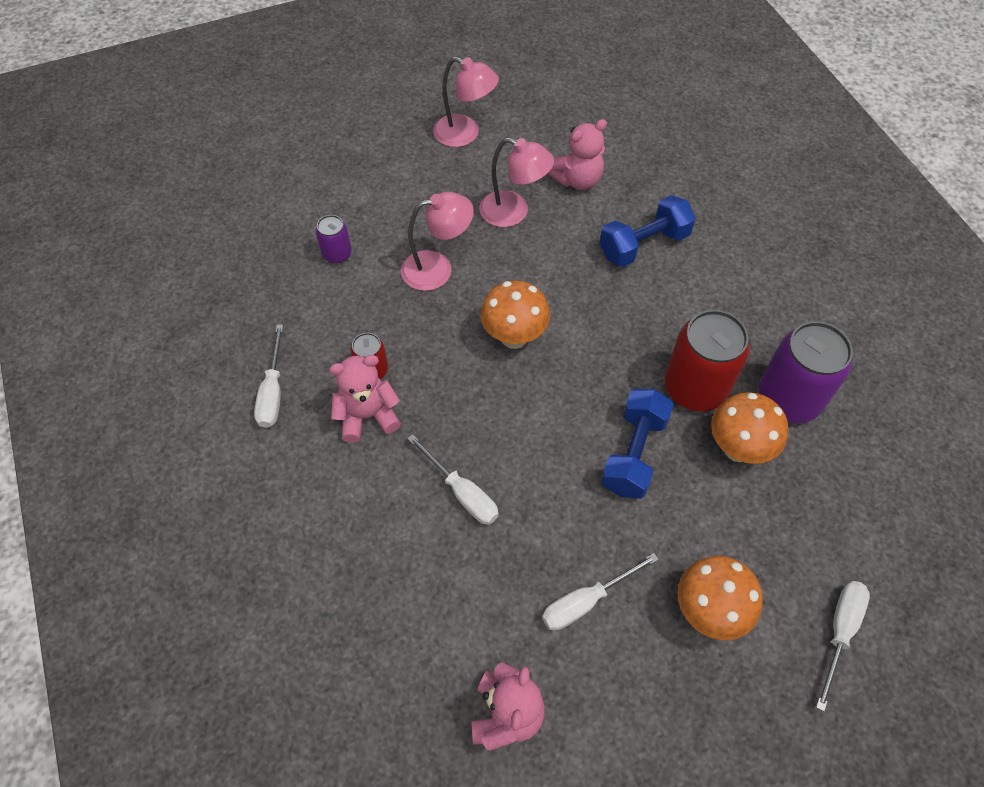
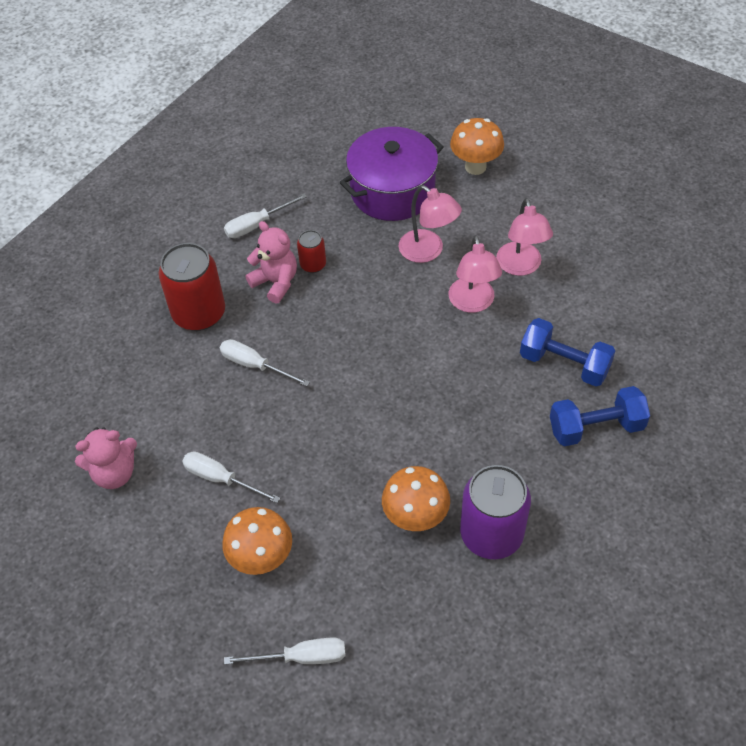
camera: 60 degrees right, 5 degrees down
purple can [316,215,352,263] -> purple pot [340,127,443,221]
white screwdriver [407,434,499,525] -> white screwdriver turned 105 degrees clockwise [220,339,310,387]
pink lamp [433,57,499,147] -> pink lamp moved to [449,235,502,313]
orange mushroom [480,281,550,349] -> orange mushroom moved to [450,118,504,175]
pink teddy bear [548,119,607,190] -> none
blue dumbbell [601,389,674,499] -> blue dumbbell moved to [550,386,650,446]
red can [665,310,750,412] -> red can moved to [158,243,225,331]

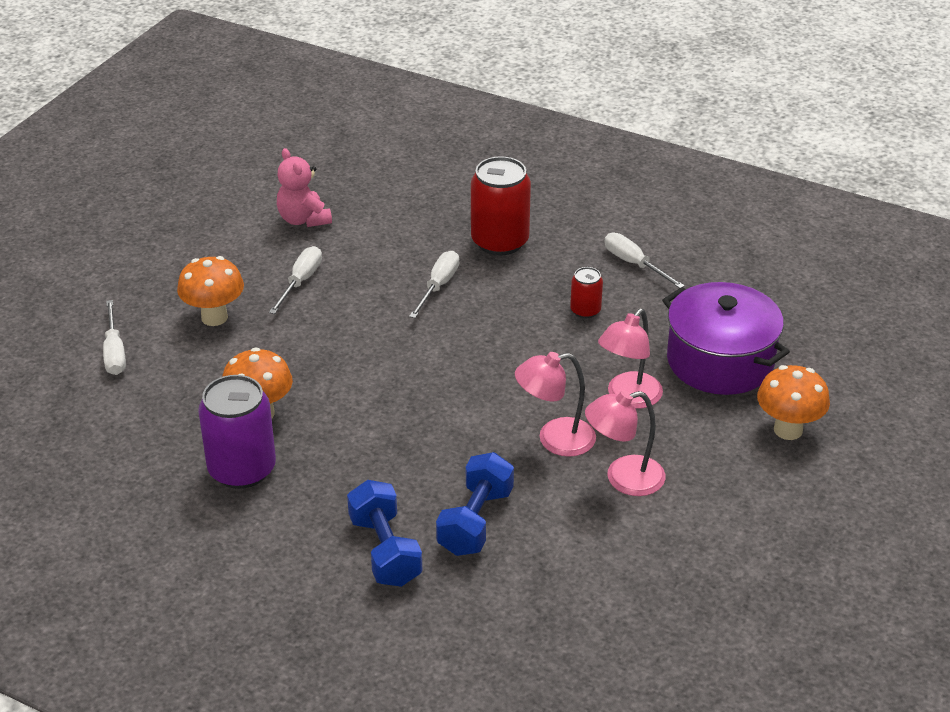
camera: 80 degrees right, 15 degrees down
pink teddy bear [245,221,297,304] -> none

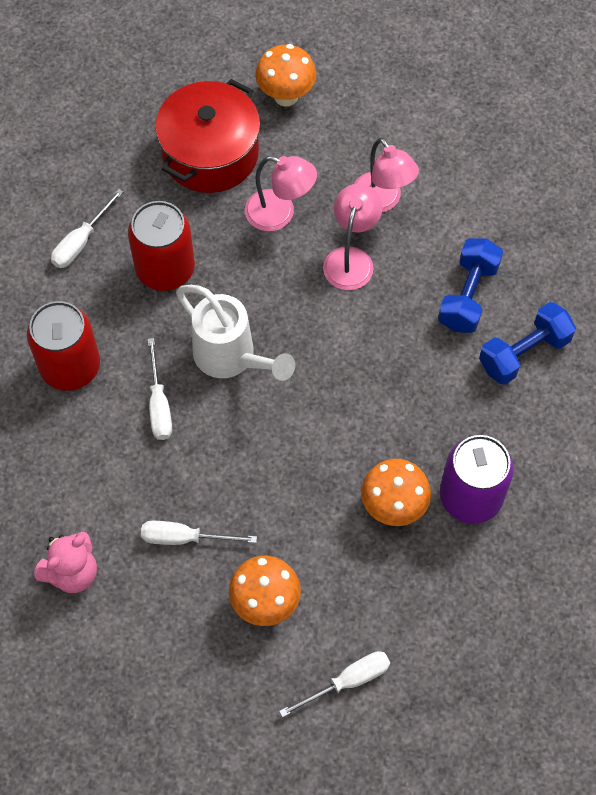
camera: 105 degrees left, 25 degrees up
white screwdriver [409,251,459,318] -> white screwdriver turned 105 degrees counterclockwise [148,338,172,440]
blue dumbbell [436,452,514,556] -> blue dumbbell turned 75 degrees counterclockwise [438,238,503,333]
pink lamp [515,352,596,457] -> pink lamp turned 135 degrees counterclockwise [323,184,383,290]
red can [570,267,603,318] -> red can [128,201,195,291], size x1.99
purple pot [662,282,790,395] -> red pot [155,79,260,193]
none -> white watering can [176,285,295,381]

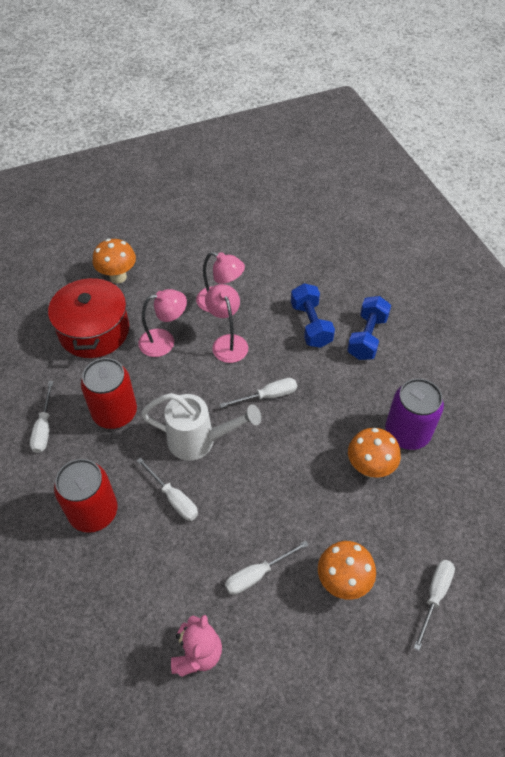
camera: 35 degrees left, 10 degrees down
none -> white screwdriver [220,378,297,408]

